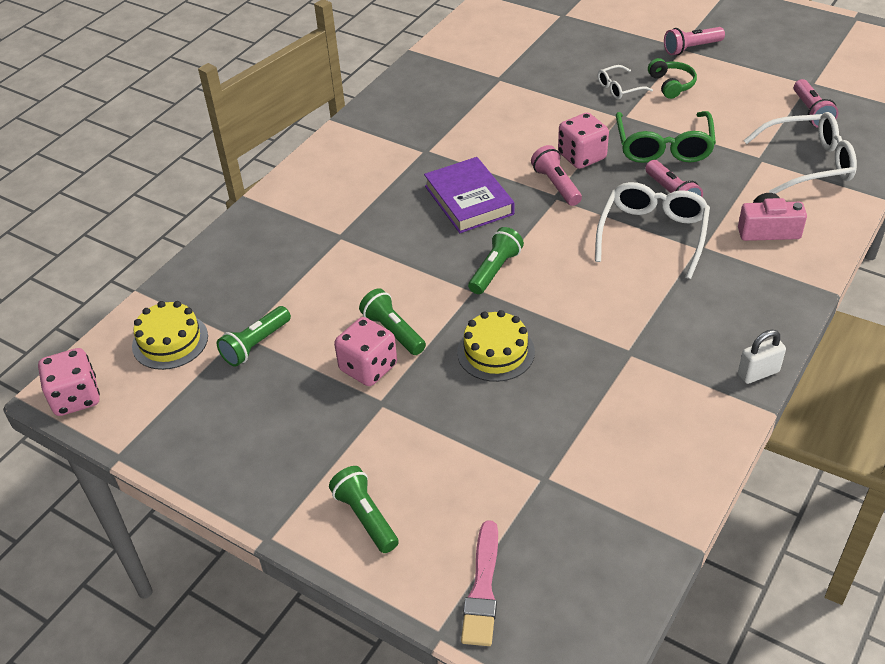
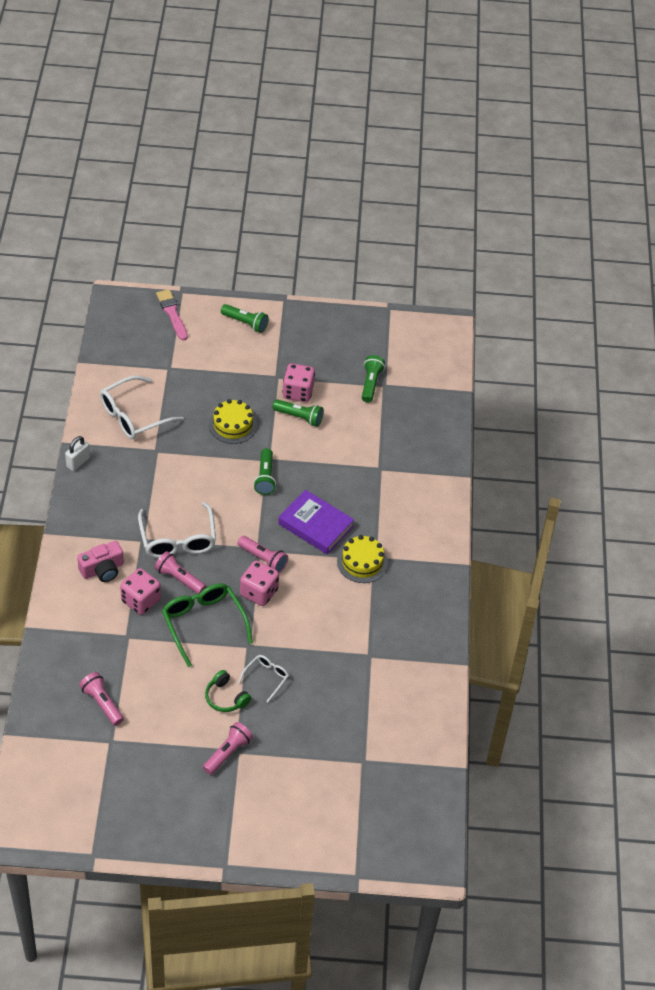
camera: 145 degrees right, 5 degrees up
pink dice [38,348,100,416] -> pink dice moved to [120,568,161,615]
yellow cake [132,301,208,370] -> yellow cake moved to [337,535,388,583]
white glasses [743,112,857,194] -> white glasses moved to [100,375,184,439]

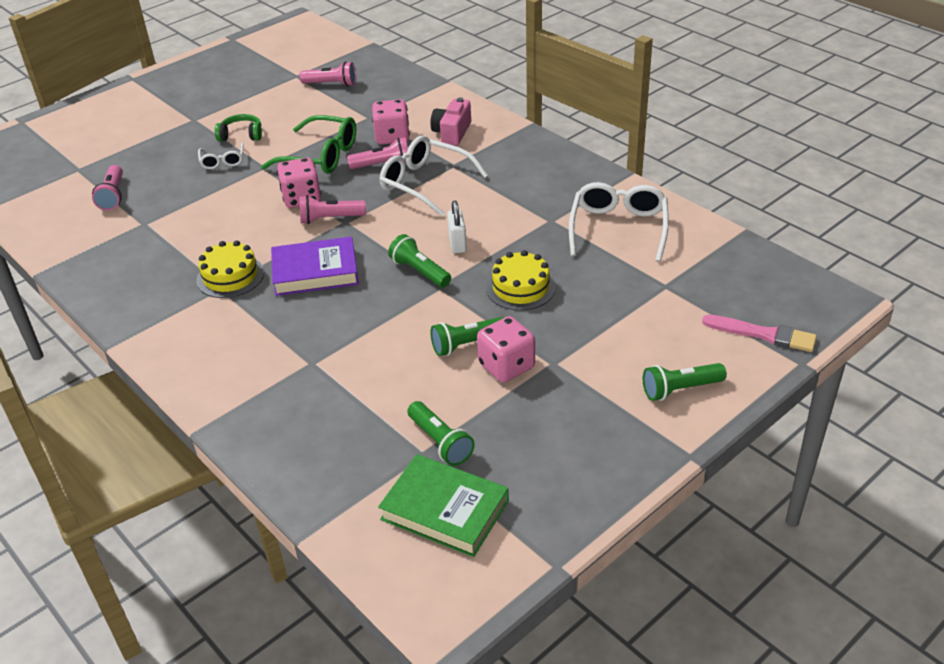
camera: 140 degrees right, 10 degrees down
white padlock [65,436,90,471] -> white padlock moved to [447,200,467,253]
pink flashlight [203,722,253,775] -> pink flashlight moved to [92,165,123,210]
none -> green book [378,454,509,557]

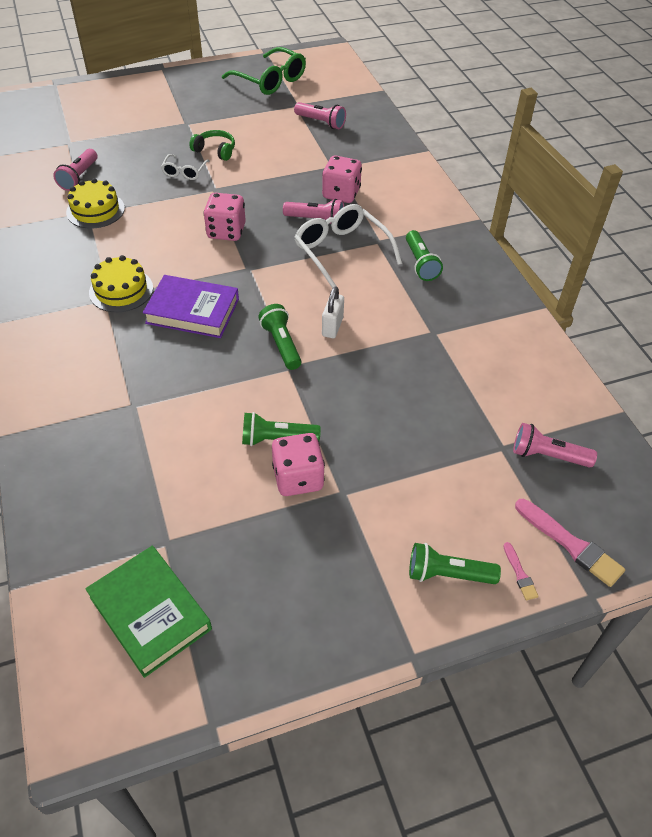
camera: 20 degrees right, 10 degrees up
green glasses [261,115,356,174] -> green glasses moved to [222,47,306,95]
pink flashlight [299,195,366,224] -> pink flashlight moved to [513,423,597,468]
green flashlight [407,401,475,466] -> green flashlight moved to [406,230,443,281]
pink camera [430,97,471,146] -> none
yellow cake [486,250,556,311] -> yellow cake moved to [66,178,125,228]
white glasses [569,182,669,262] -> none
none -> pink brush [504,542,539,600]

